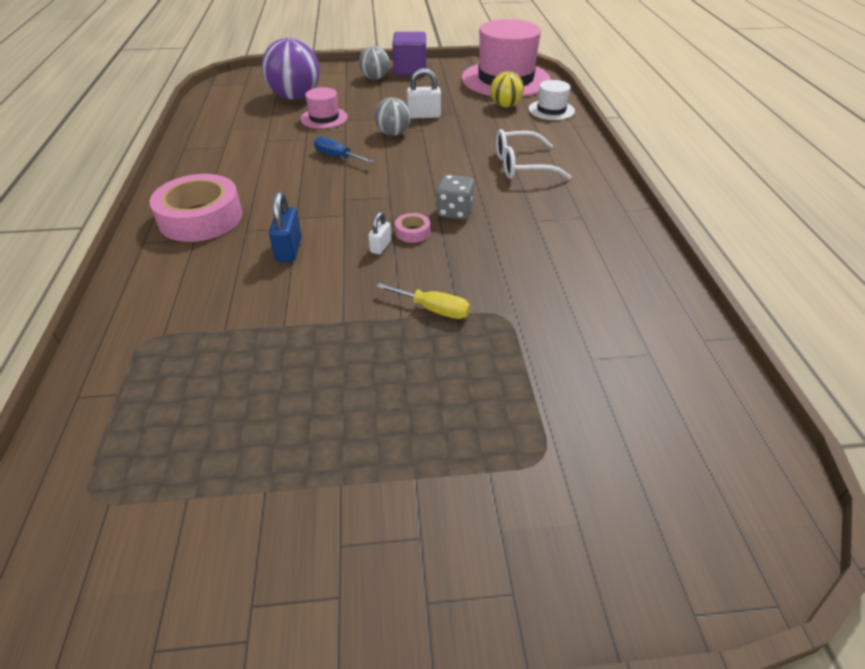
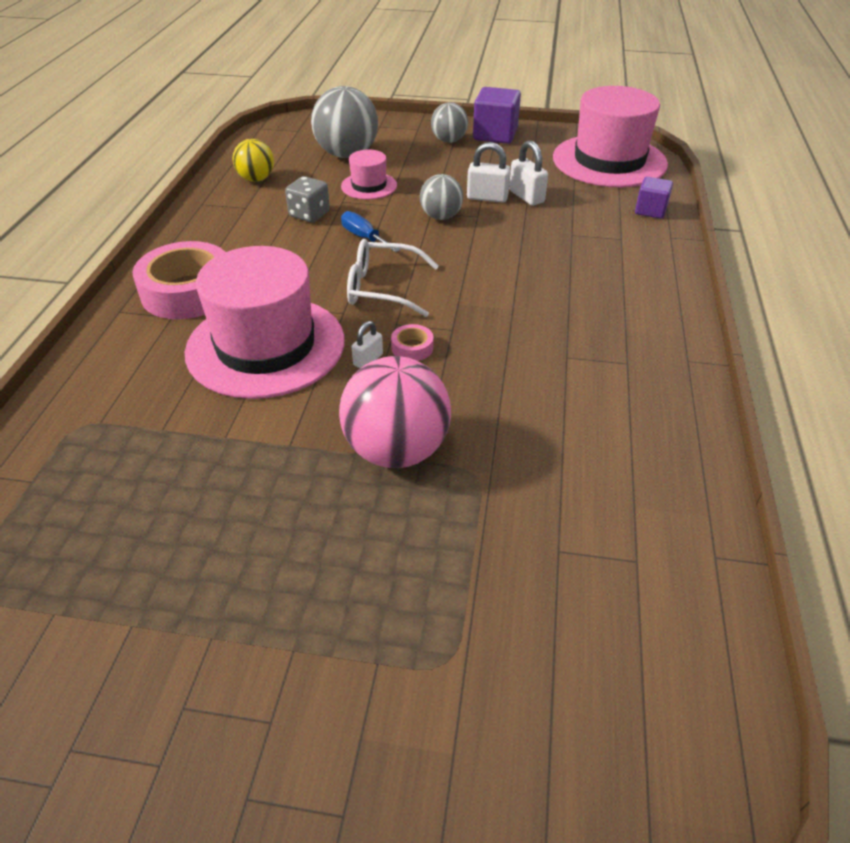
camera: 15 degrees right, 0 degrees up
purple ball [262,38,320,100] -> grey ball [311,86,378,158]
blue padlock [269,191,302,262] -> pink hat [185,246,345,399]
yellow screwdriver [376,283,470,319] -> pink ball [339,356,451,468]
grey dice [436,175,474,220] -> grey dice moved to [285,176,330,223]
yellow ball [490,71,524,107] -> yellow ball moved to [233,139,274,182]
white glasses [496,129,572,180] -> white glasses moved to [347,239,439,317]
white hat [529,80,575,120] -> purple cube [635,177,673,219]
none -> white padlock [509,140,548,205]

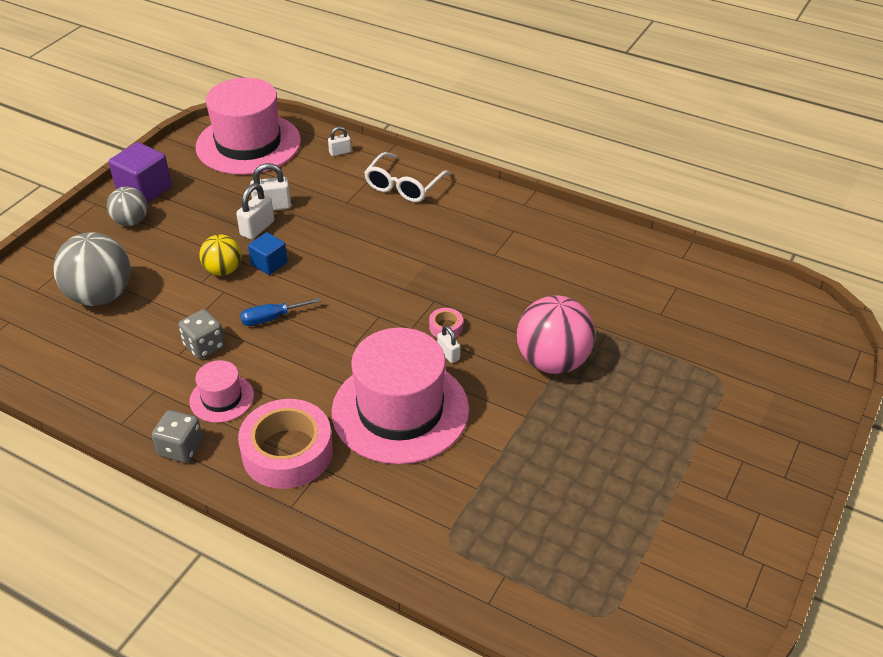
camera: 70 degrees left, 0 degrees up
yellow ball [233,139,274,182] -> yellow ball moved to [199,234,242,276]
pink hat [341,150,397,200] -> pink hat moved to [189,360,254,423]
white glasses [347,239,439,317] -> white glasses moved to [364,152,451,202]
grey ball [420,174,463,220] -> blue cube [248,232,288,275]
purple cube [635,177,673,219] -> white padlock [328,126,351,156]
none -> grey dice [152,410,203,463]

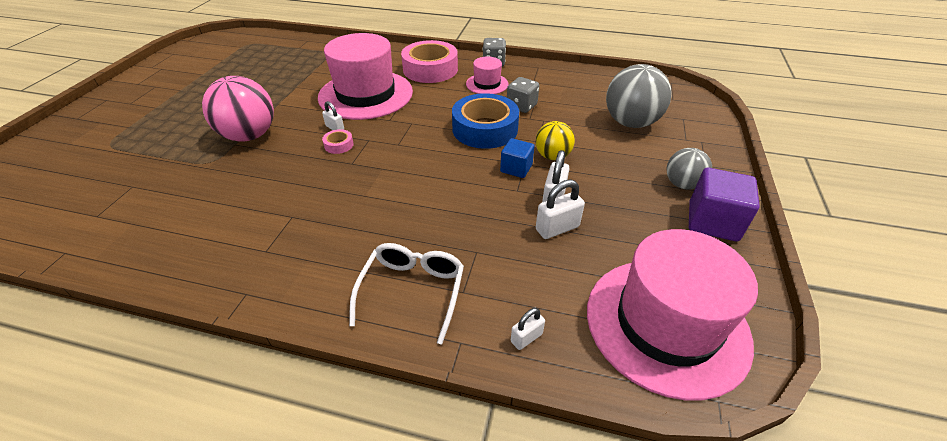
camera: 165 degrees right, 0 degrees up
blue screwdriver [240,297,321,326] -> blue tape [452,93,519,149]

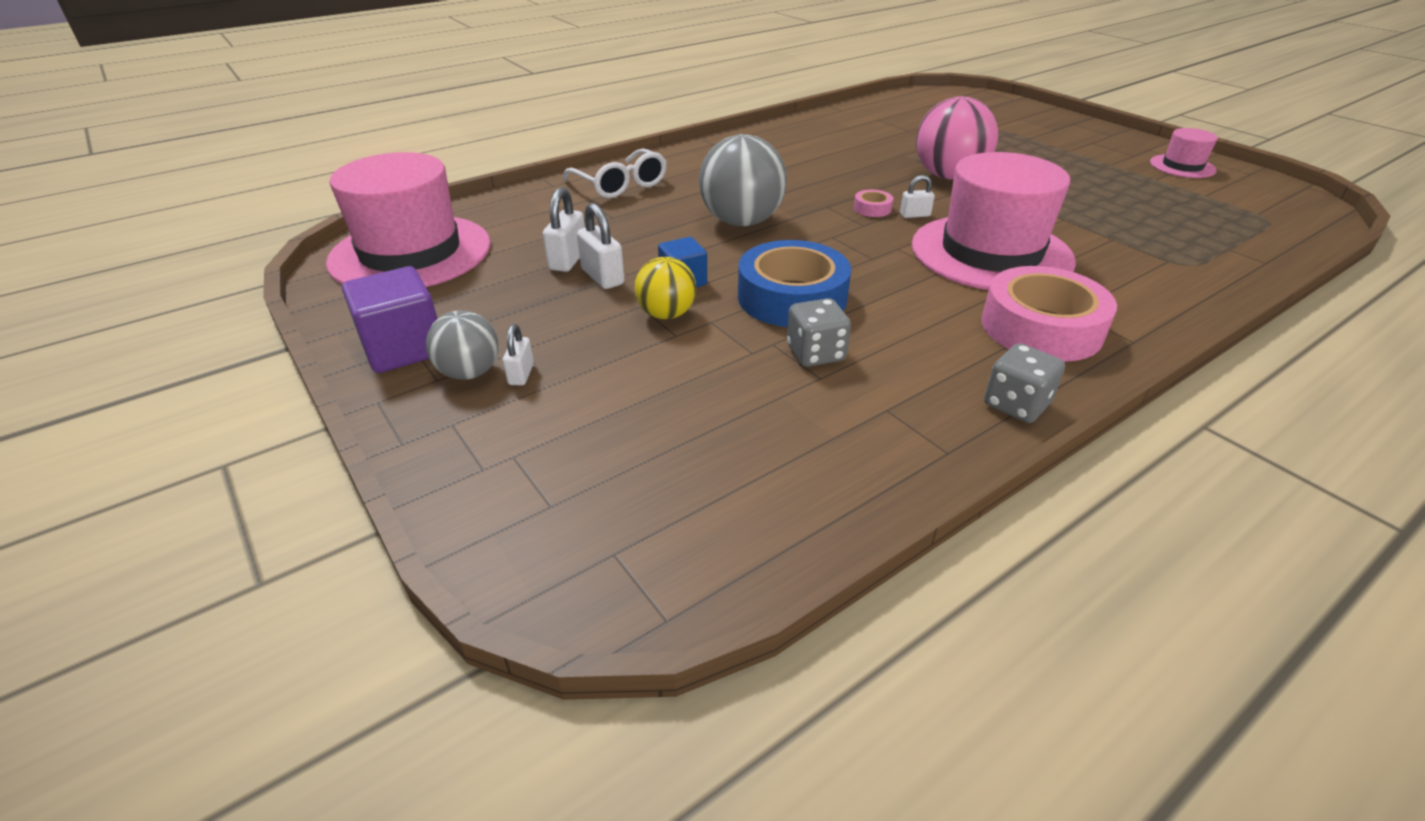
camera: 130 degrees right, 5 degrees down
pink hat [466,57,509,94] -> pink hat moved to [1150,128,1218,178]
white padlock [511,308,545,350] -> white padlock moved to [503,324,534,385]
grey ball [606,64,672,128] -> grey ball moved to [699,134,787,226]

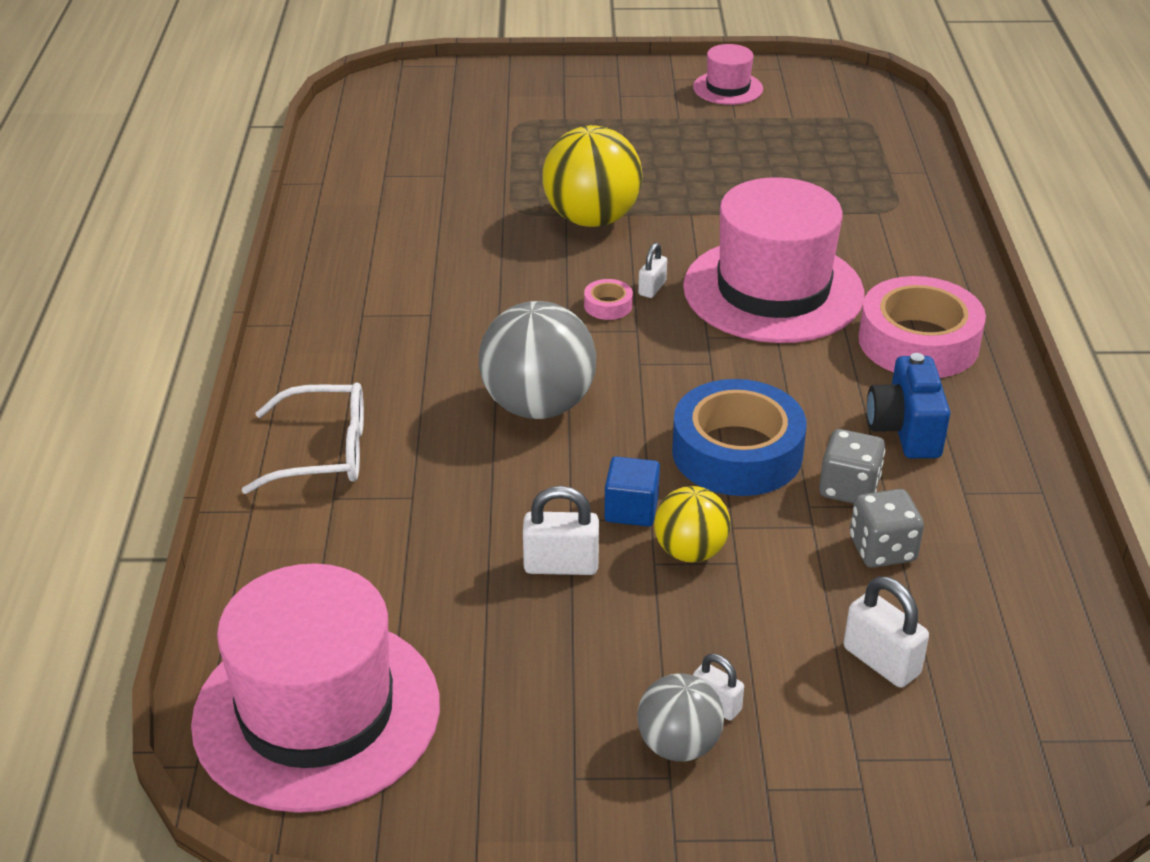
camera: 55 degrees left, 0 degrees up
purple cube [342,266,438,373] -> none
white padlock [543,187,585,272] -> white padlock moved to [844,576,929,688]
pink ball [916,96,998,180] -> yellow ball [543,125,643,227]
grey dice [984,343,1065,423] -> grey dice moved to [850,489,924,568]
none -> blue camera [867,353,950,458]

